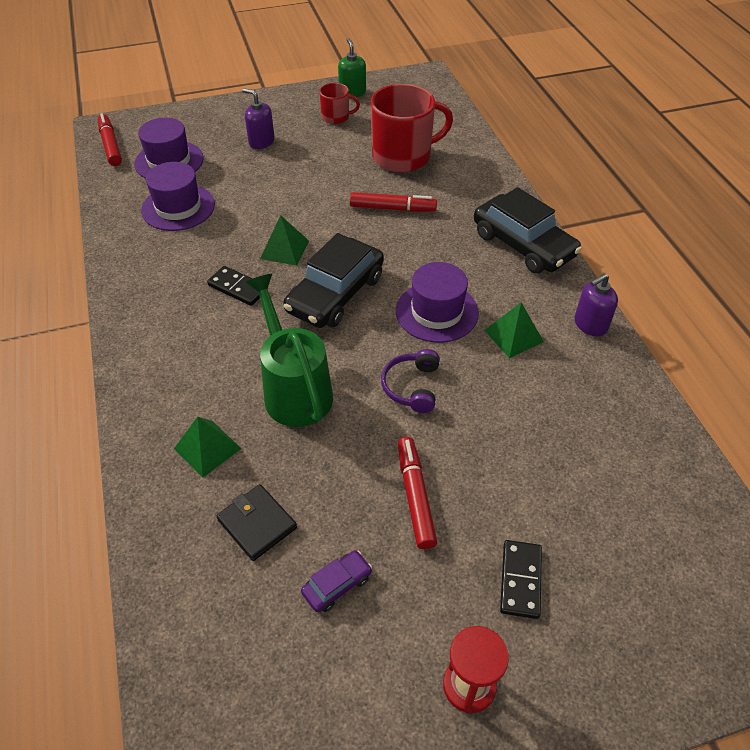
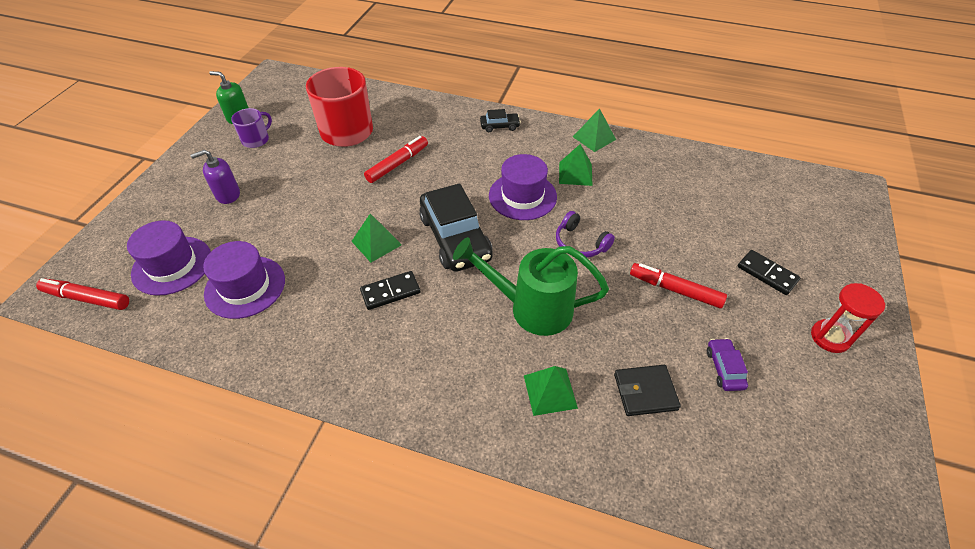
camera: 55 degrees left, 0 degrees up
red mug [319,83,360,124] -> purple mug [231,108,272,148]
black car [474,187,582,274] -> black car [480,109,521,132], size x0.46
purple soap dispenser [575,273,618,337] -> green pyramid [573,108,616,152]

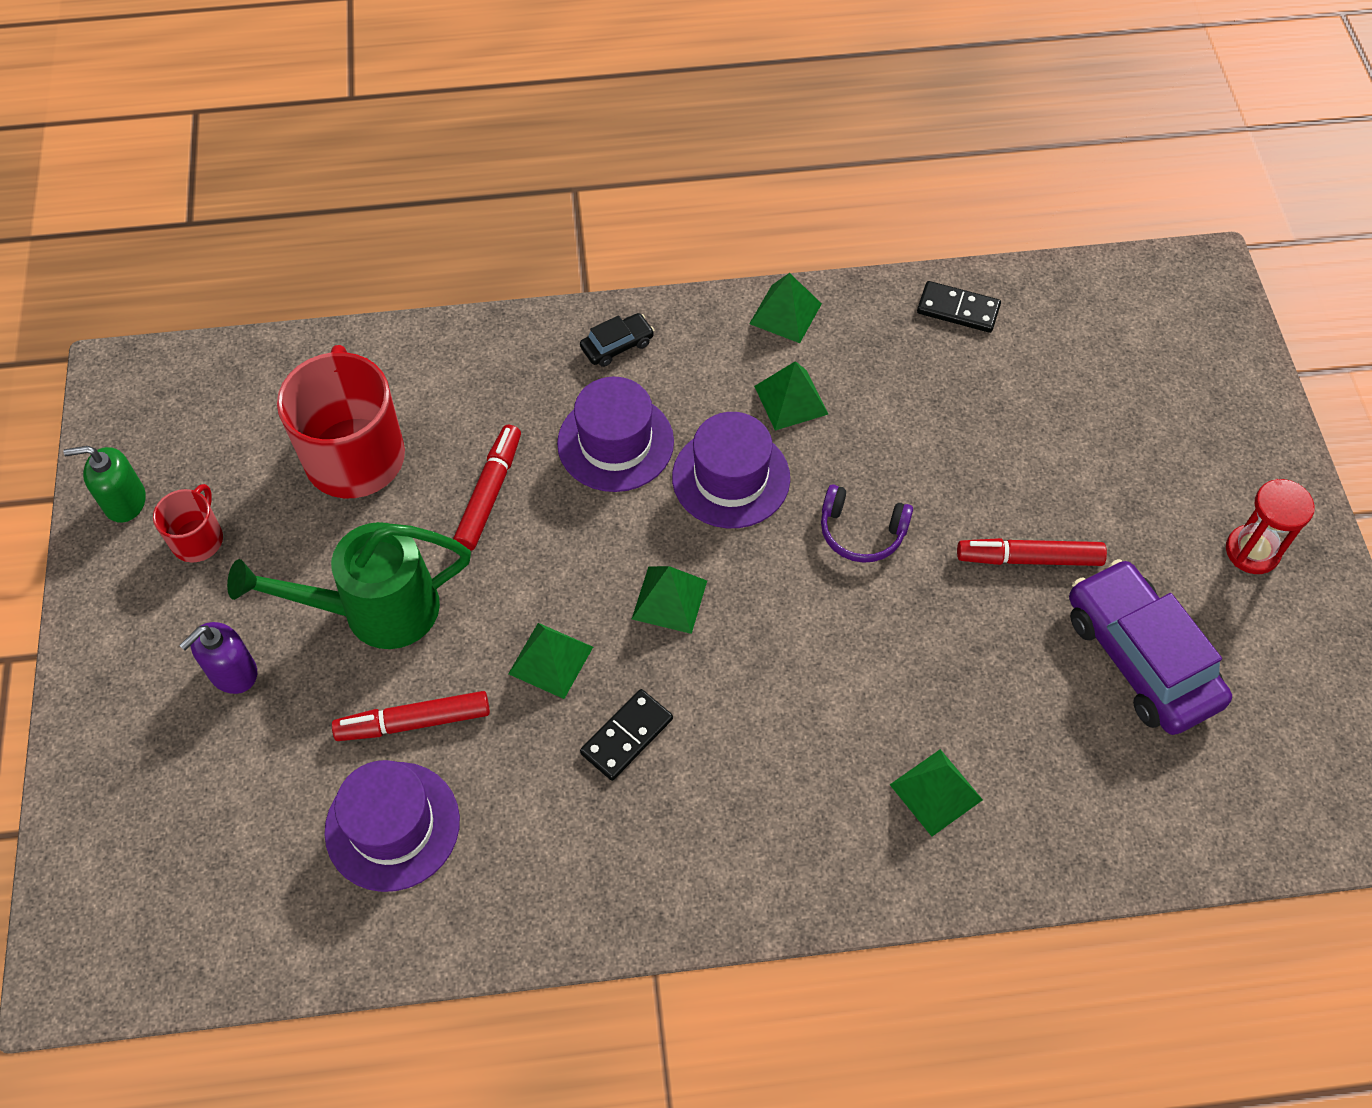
camera: 25 degrees left, 10 degrees up
red marker [36,278,129,310] -> red marker moved to [332,691,490,741]
purple hat [127,220,211,296] -> purple hat moved to [557,377,674,492]
purple mug [231,108,272,148] -> red mug [153,484,223,562]
black car [419,183,492,272] -> green pyramid [632,566,707,634]
green watering can [453,237,609,336] -> green watering can moved to [227,522,471,649]
black wallet [614,365,681,416] -> none
purple car [707,338,748,391] -> purple car [1069,559,1232,735], size x2.20
black domino [738,250,801,295] -> black domino moved to [917,281,1001,333]

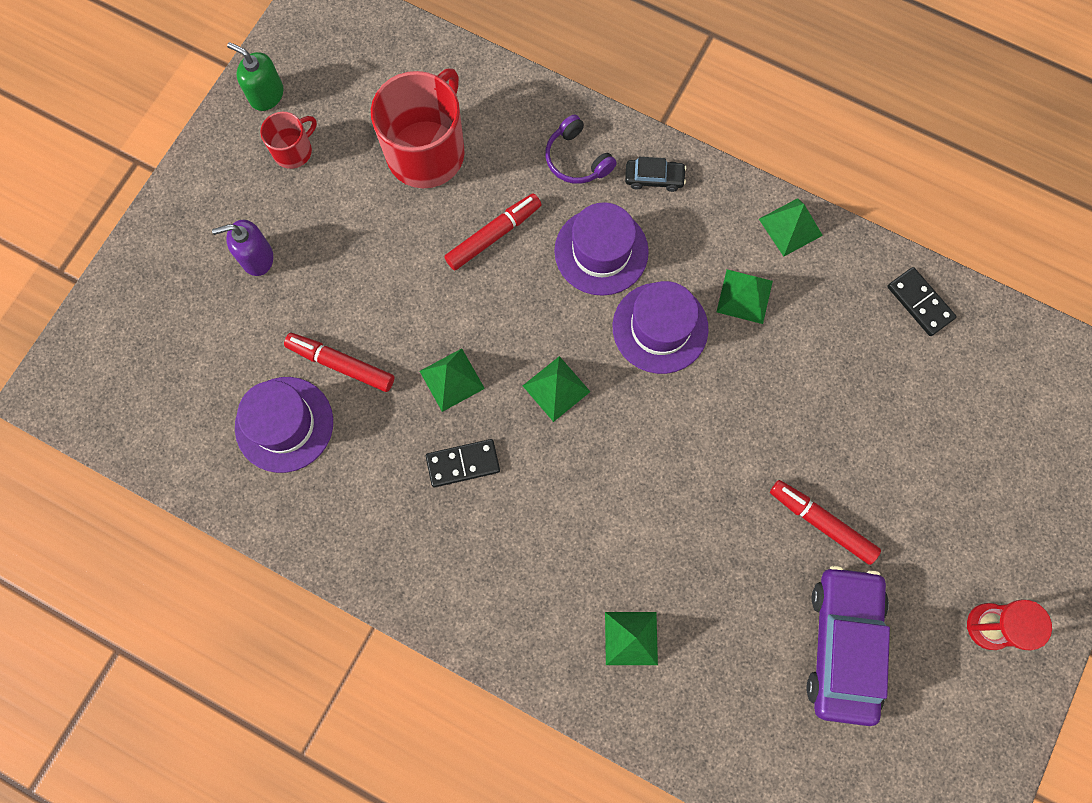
camera: 35 degrees right, 15 degrees up
green watering can [227,522,471,649] -> none
purple headphones [821,484,913,563] -> purple headphones moved to [545,115,617,184]

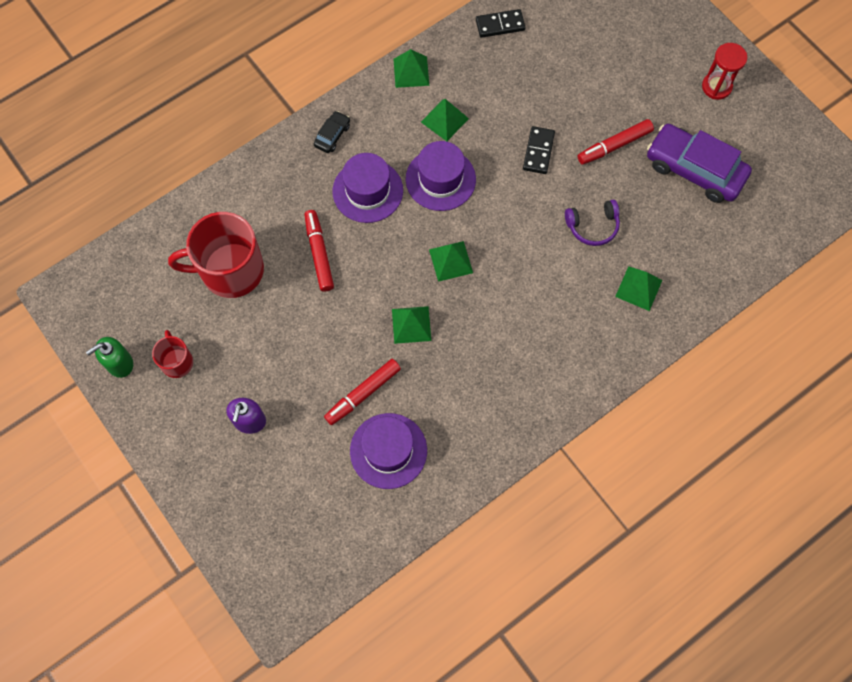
camera: 65 degrees left, 5 degrees down
red mug [371,68,465,188] -> red mug turned 60 degrees counterclockwise [168,212,264,298]
black domino [426,439,500,487] -> black domino moved to [523,126,555,174]
purple headphones [545,115,617,184] -> purple headphones moved to [565,200,620,246]

